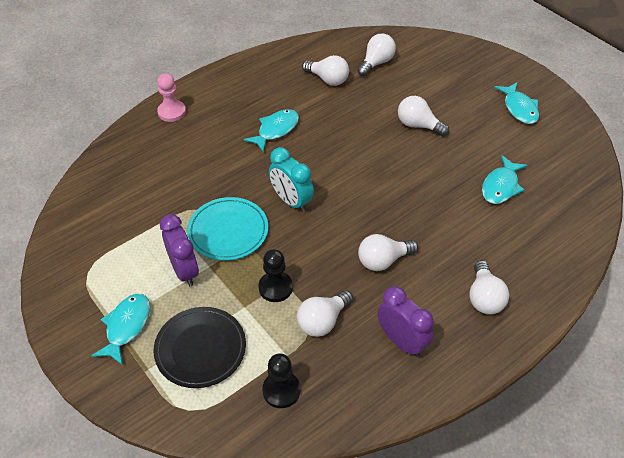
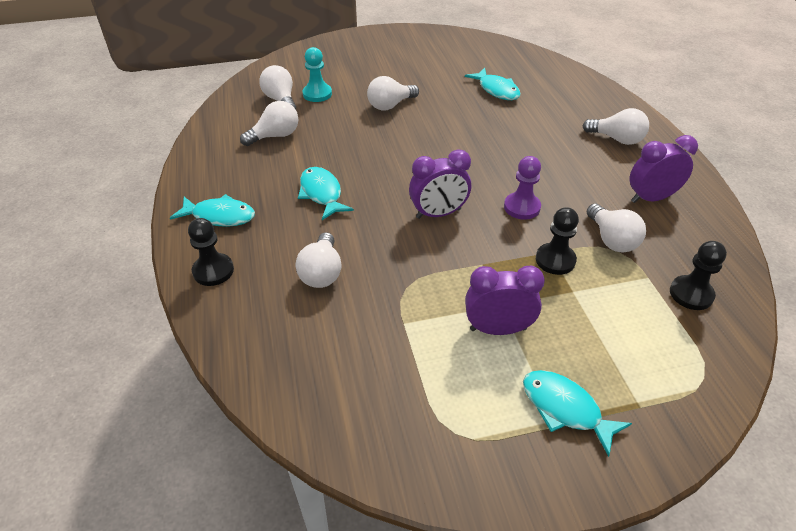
camera: 65 degrees left, 5 degrees down
black plate [153,307,246,388] -> none
pink pawn [157,73,186,122] -> black pawn [188,218,234,286]
turquoise plate [187,197,268,261] -> none
turquoise clock [269,147,314,212] -> purple clock [409,150,471,219]
white light bulb [358,234,418,271] -> white light bulb moved to [295,232,342,288]
turquoise fish [494,83,539,124] -> turquoise fish moved to [170,194,255,227]
none -> turquoise pawn [302,47,332,102]
none -> purple pawn [504,156,541,220]

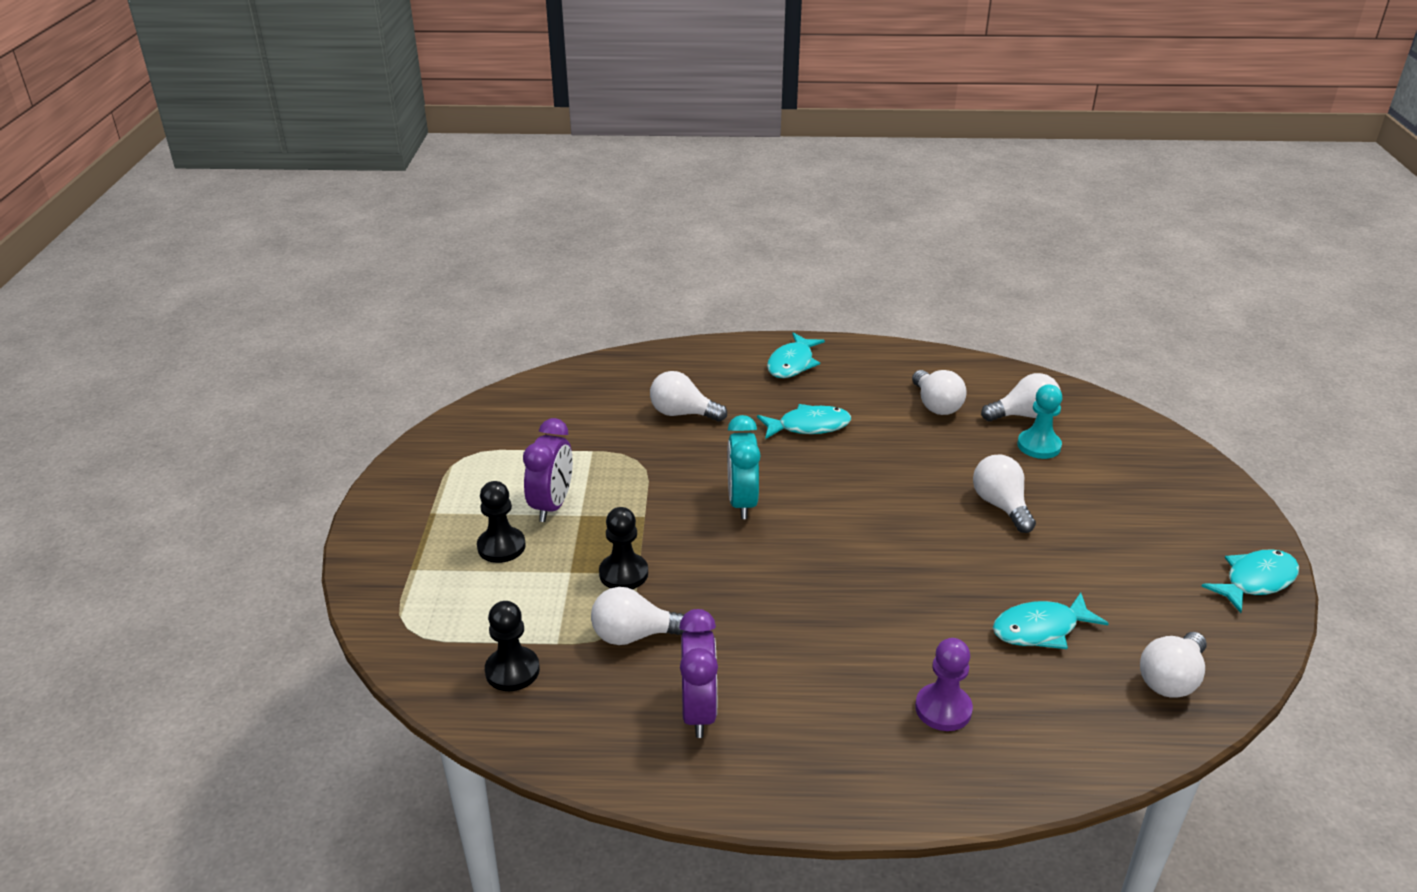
camera: 105 degrees right, 10 degrees down
black pawn [188,218,234,286] -> black pawn moved to [477,481,526,563]
purple clock [409,150,471,219] -> turquoise clock [727,415,760,519]
purple pawn [504,156,541,220] -> purple pawn moved to [915,638,973,731]
turquoise fish [523,370,632,457] -> turquoise fish moved to [1201,549,1299,613]
white light bulb [583,108,649,145] -> white light bulb moved to [1140,632,1207,698]

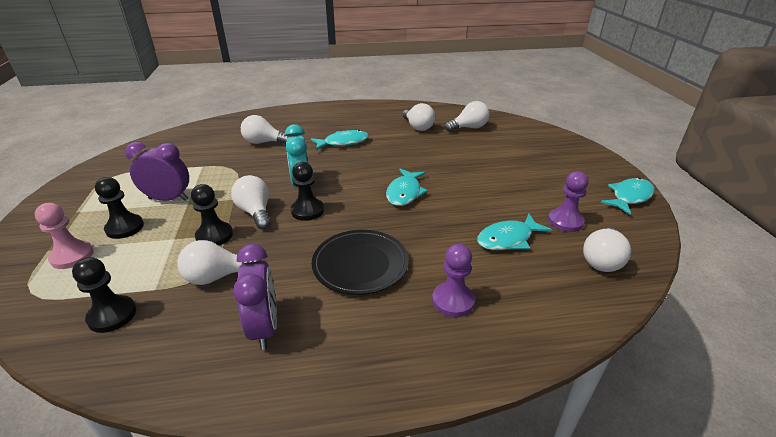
camera: 10 degrees left, 0 degrees up
purple clock [523,418,573,522] -> purple clock turned 90 degrees counterclockwise [125,142,189,201]
turquoise fish [767,333,825,378] -> turquoise fish moved to [386,169,428,206]
white light bulb [973,455,1036,533] -> white light bulb moved to [231,175,271,230]
turquoise pawn [1017,385,1062,459] -> none
none -> pink pawn [35,203,94,269]
none -> black pawn [291,162,324,221]
none -> black plate [312,230,409,295]
none -> purple pawn [548,171,588,232]

